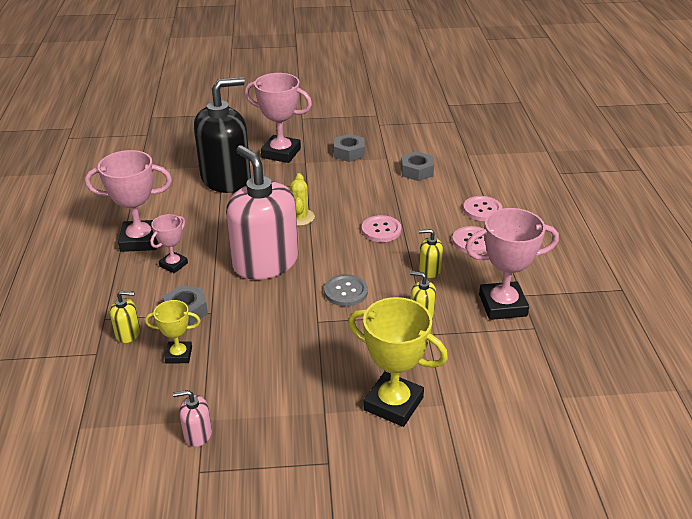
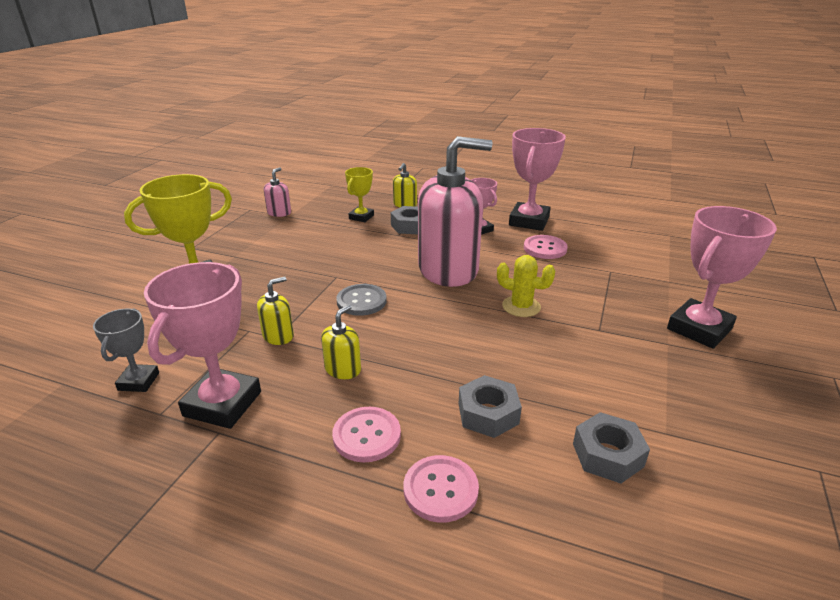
camera: 115 degrees right, 5 degrees down
black soap dispenser [194,77,251,193] -> none
grey nut [334,134,364,162] -> grey nut moved to [459,375,522,438]
pink button [362,215,402,242] -> pink button moved to [524,235,568,259]
none -> grey trophy [93,309,159,392]

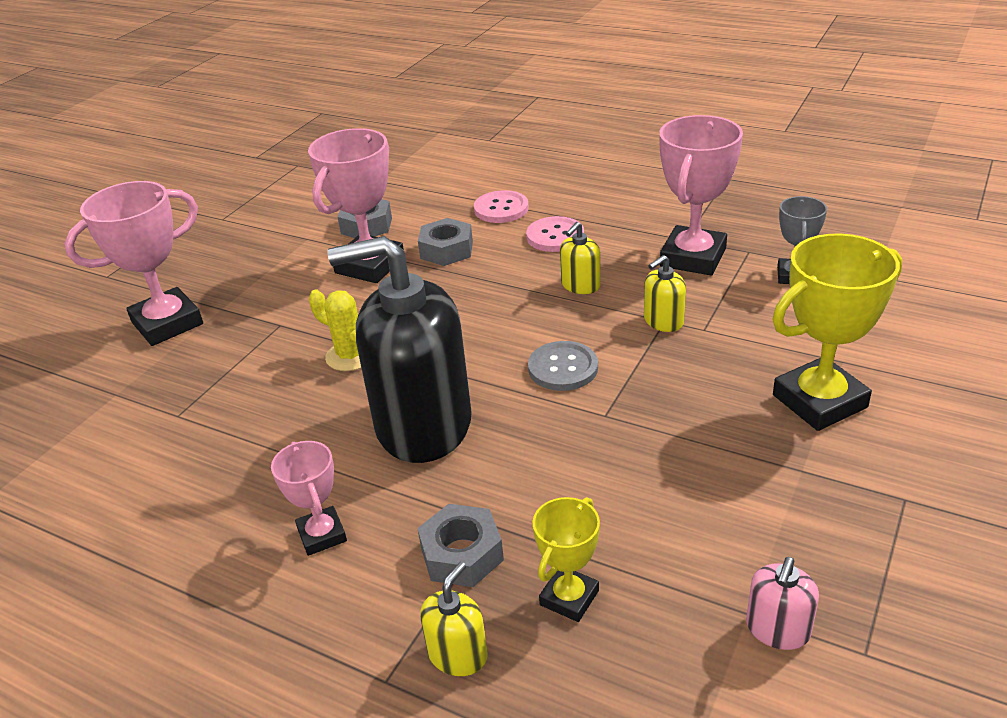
camera: 170 degrees left, 5 degrees up
pink soap dispenser [418,136,492,287] -> black soap dispenser [327,236,472,463]
pink trophy [509,128,566,231] -> pink trophy moved to [308,128,404,283]
pink button [524,235,568,259] -> none

